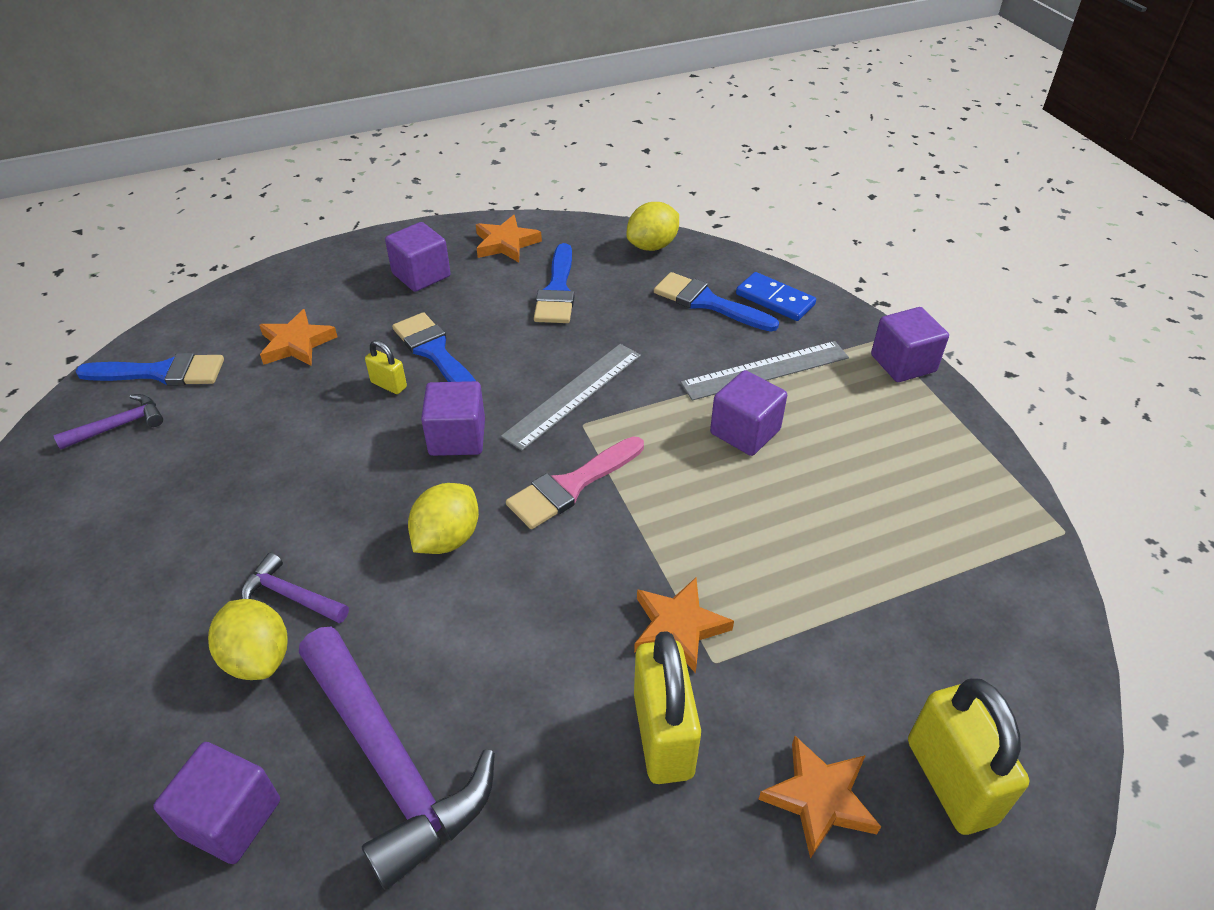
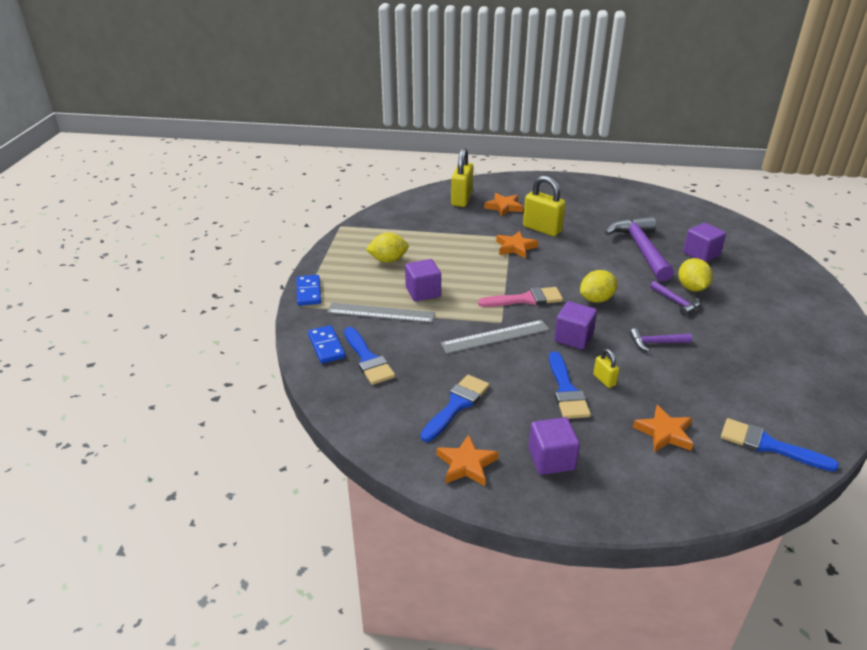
camera: 150 degrees left, 10 degrees down
purple hammer [53,394,163,450] -> purple hammer moved to [630,328,692,352]
yellow lemon [627,202,679,251] -> yellow lemon moved to [366,233,409,263]
yellow padlock [634,631,701,784] -> yellow padlock turned 75 degrees counterclockwise [523,176,566,236]
purple cube [871,307,949,382] -> blue domino [296,275,321,306]

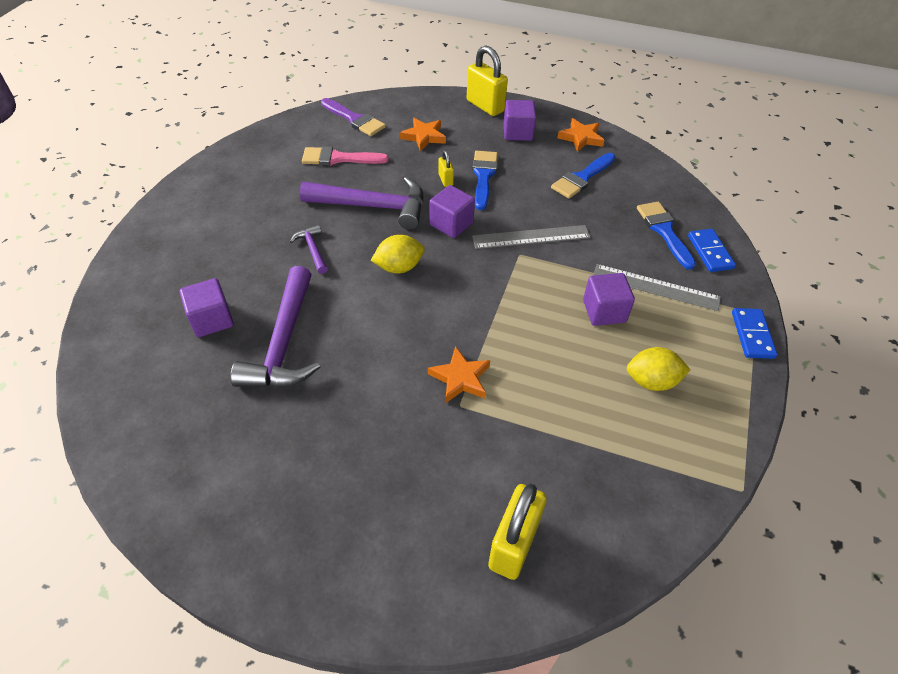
camera: 170 degrees left, 15 degrees up
pink brush [478,287,563,307] -> pink brush moved to [302,146,389,166]
orange star [484,193,523,216] -> none
yellow padlock [523,176,566,236] -> yellow padlock moved to [467,45,508,116]
purple hammer [630,328,692,352] -> purple hammer [300,177,423,230], size x2.10
yellow lemon [678,258,713,292] -> none
blue brush [721,418,839,472] -> purple brush [321,98,386,136]

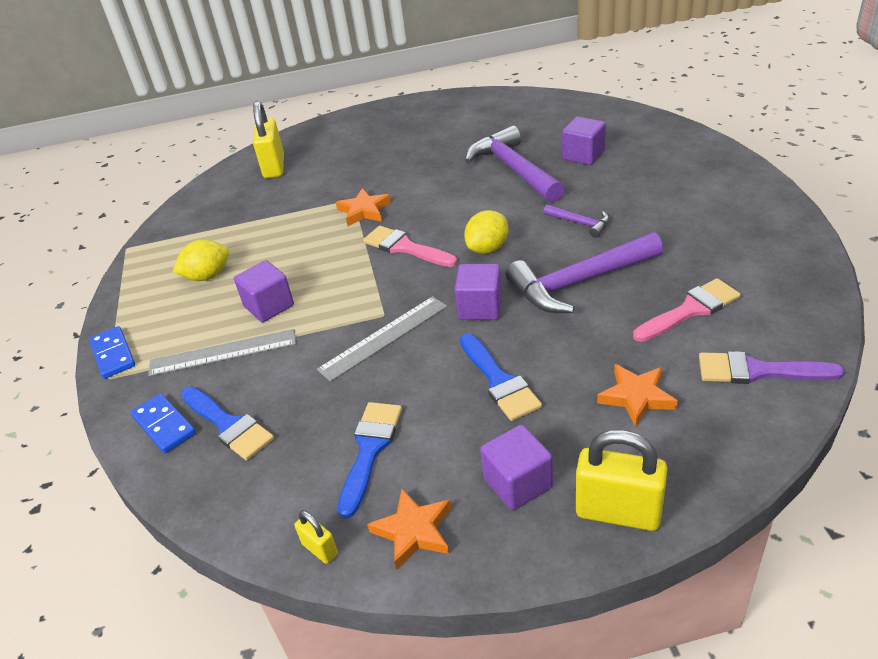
camera: 155 degrees right, 10 degrees down
yellow padlock [438,150,454,187] -> yellow padlock moved to [294,510,338,564]
none -> pink brush [363,226,457,267]

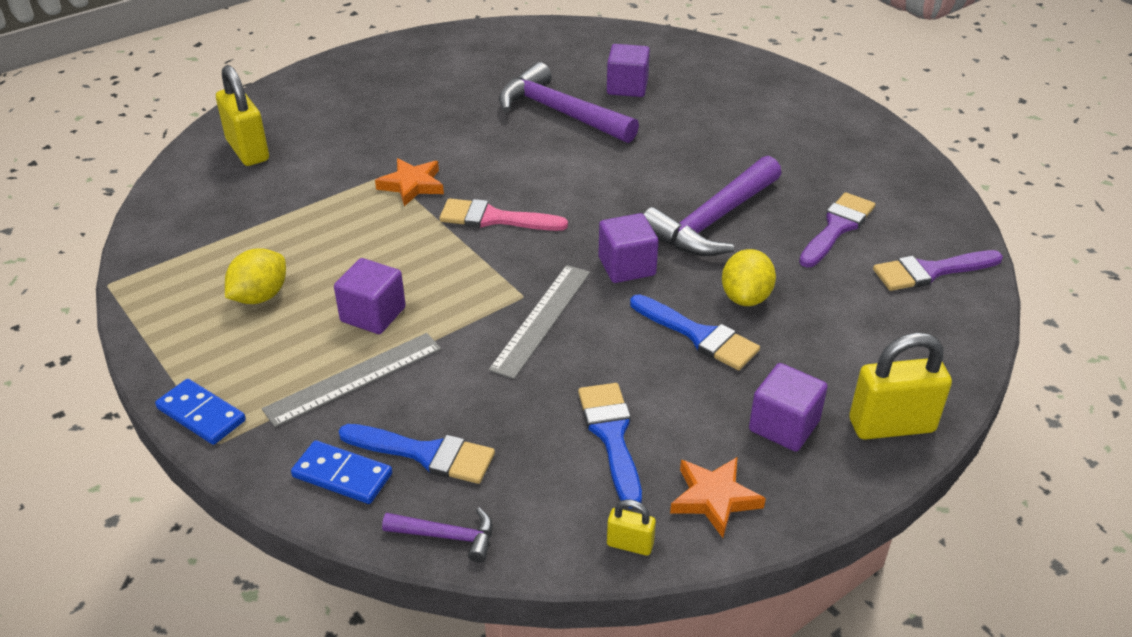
camera: 30 degrees left, 0 degrees up
yellow lemon [464,210,509,254] -> yellow lemon moved to [722,249,776,306]
purple hammer [543,204,609,238] -> purple hammer moved to [382,508,493,563]
orange star [597,364,678,427] -> none
pink brush [633,278,741,342] -> purple brush [799,192,875,267]

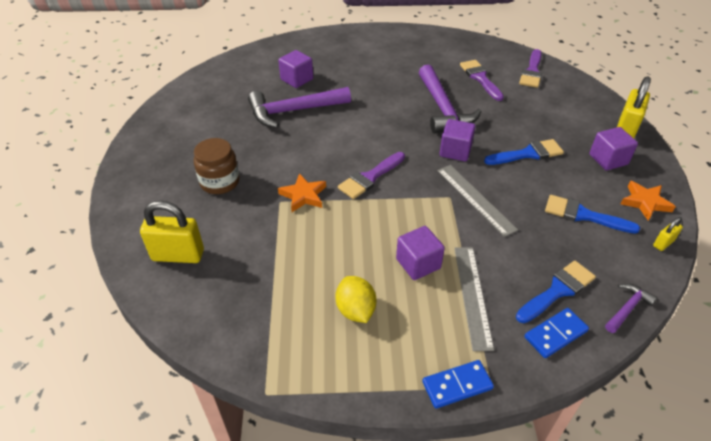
camera: 55 degrees left, 5 degrees up
pink brush [439,198,568,231] -> purple brush [338,152,405,199]
yellow lemon [722,249,776,306] -> none
none -> brown jar [194,138,240,194]

